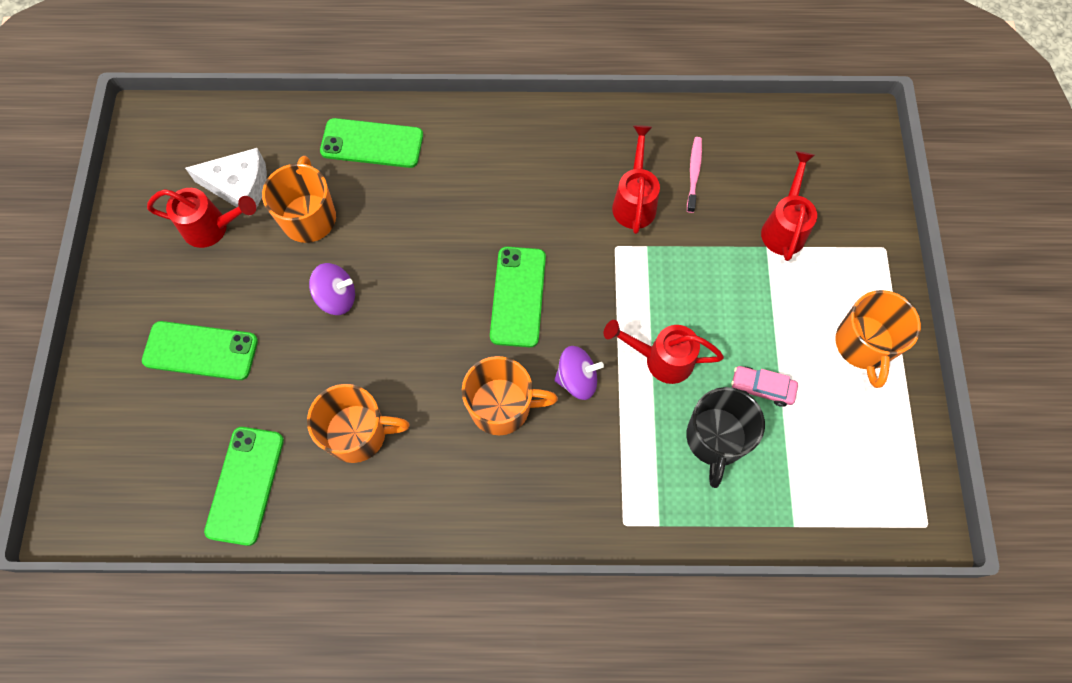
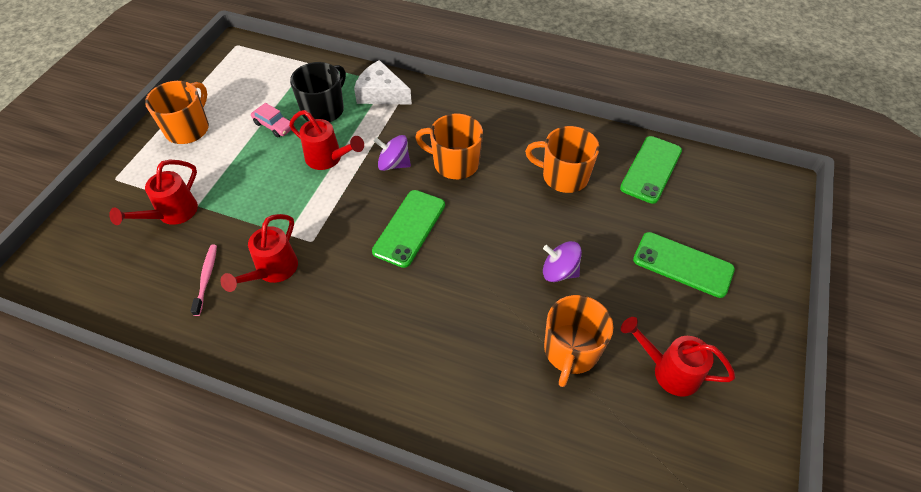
camera: 160 degrees left, 15 degrees down
white cheese [185,148,267,216] -> white cheese moved to [354,60,412,105]
green phone [320,118,423,168] -> none
pink toothbrush [687,137,702,213] -> pink toothbrush turned 150 degrees clockwise [191,245,217,316]

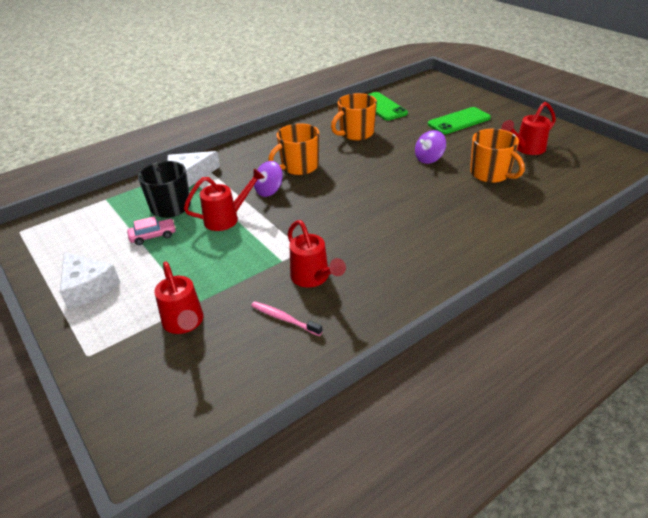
camera: 55 degrees left, 15 degrees down
orange mug [145,81,209,144] -> white cheese [60,252,120,309]
green phone [372,190,445,268] -> none

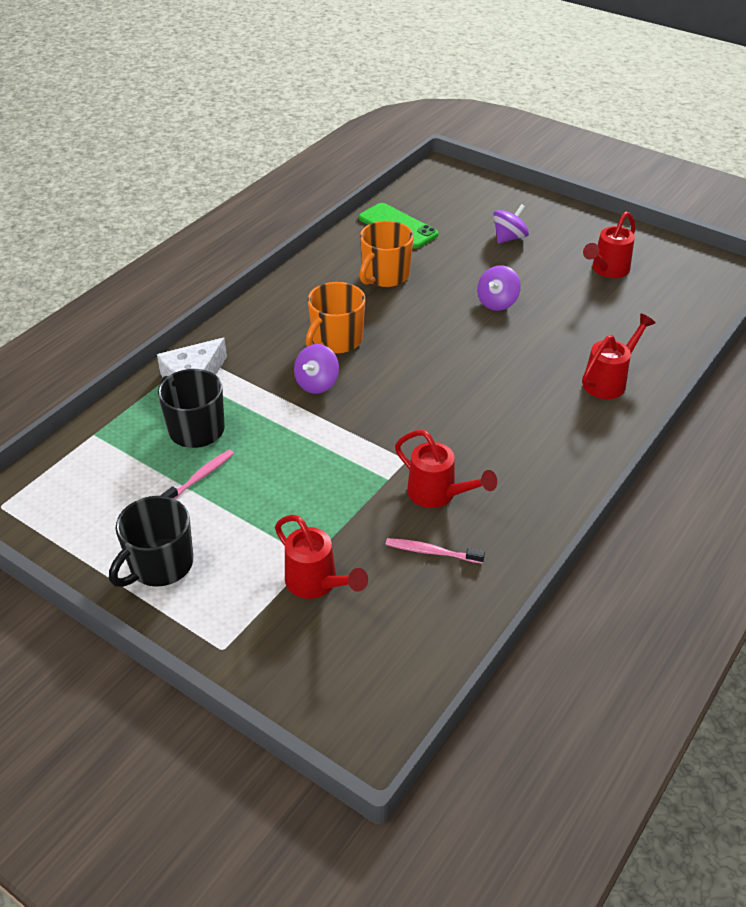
camera: 20 degrees left, 5 degrees up
white cheese [60,252,120,309] -> black mug [109,496,193,587]
pink car [127,216,176,245] -> pink toothbrush [160,449,234,499]
red watering can [184,168,265,231] -> red watering can moved to [582,313,656,399]
green phone [428,107,491,134] -> purple spinning top [493,204,529,244]
orange mug [470,129,525,183] -> none

